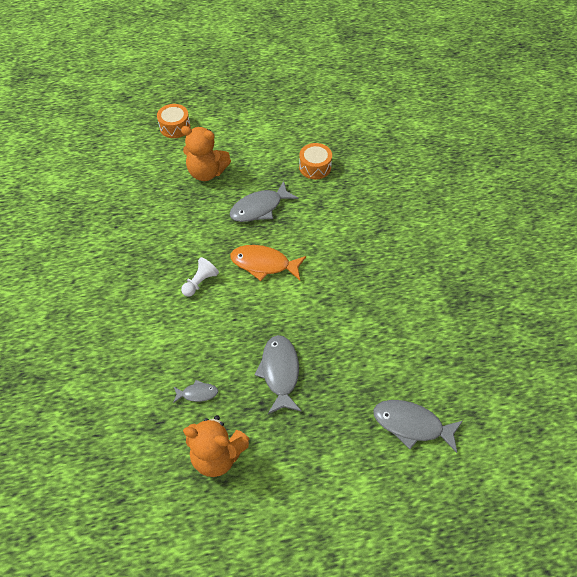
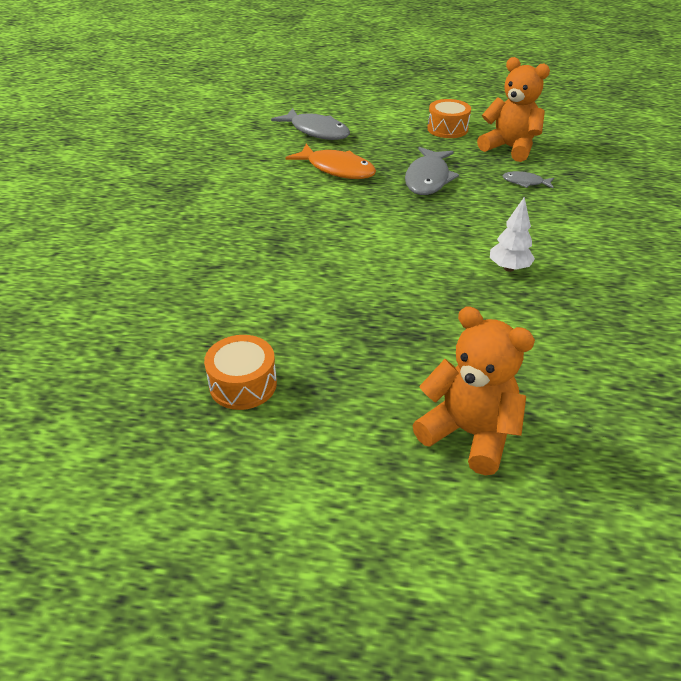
camera: 160 degrees left, 15 degrees down
orange drum [157,104,191,138] -> orange drum moved to [427,99,471,138]
white pawn [181,257,219,297] -> white tree [490,197,535,272]
grey fish [230,181,298,222] -> none
orange fish [230,245,306,281] -> orange fish moved to [285,144,376,179]

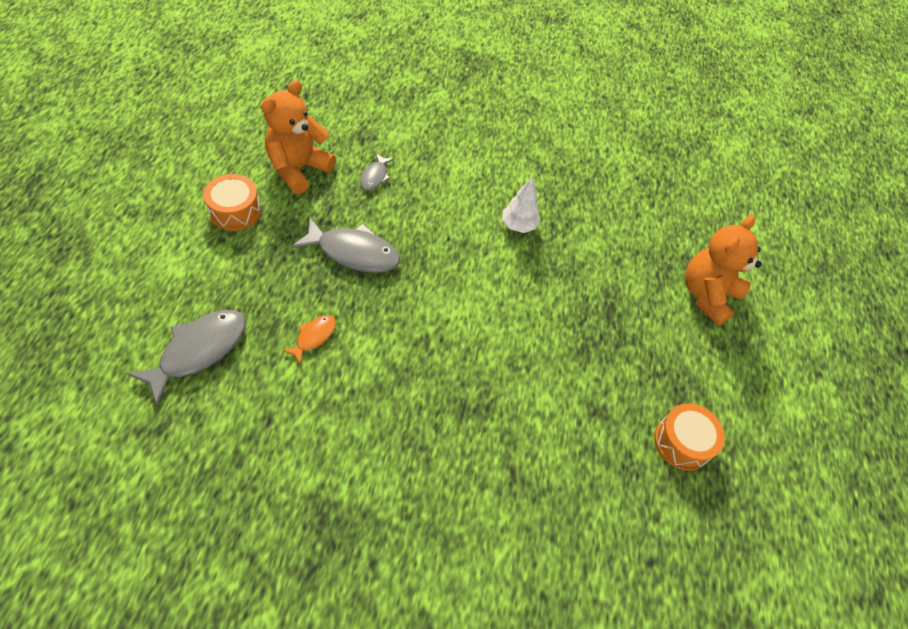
camera: 95 degrees left, 15 degrees up
orange fish [285,144,376,179] -> orange fish [282,315,336,364], size x0.53

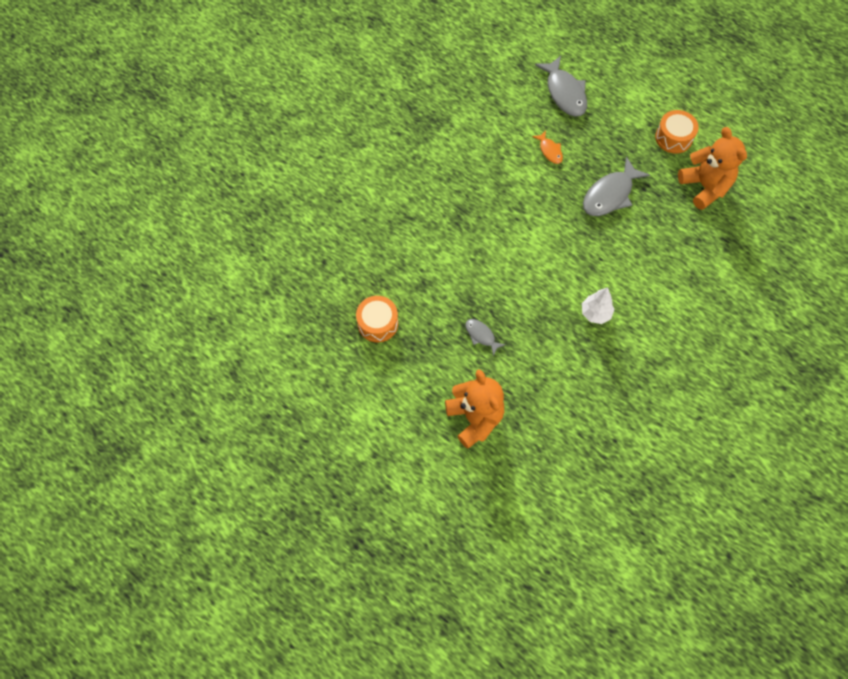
camera: 125 degrees right, 10 degrees up
grey fish [360,153,394,191] -> grey fish moved to [465,319,506,356]

